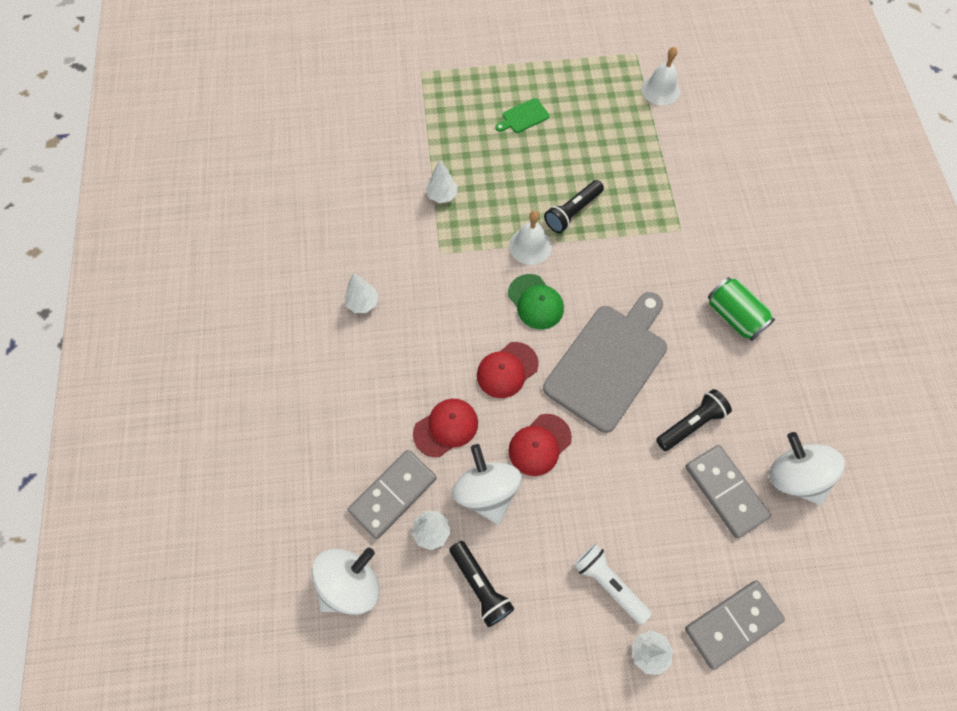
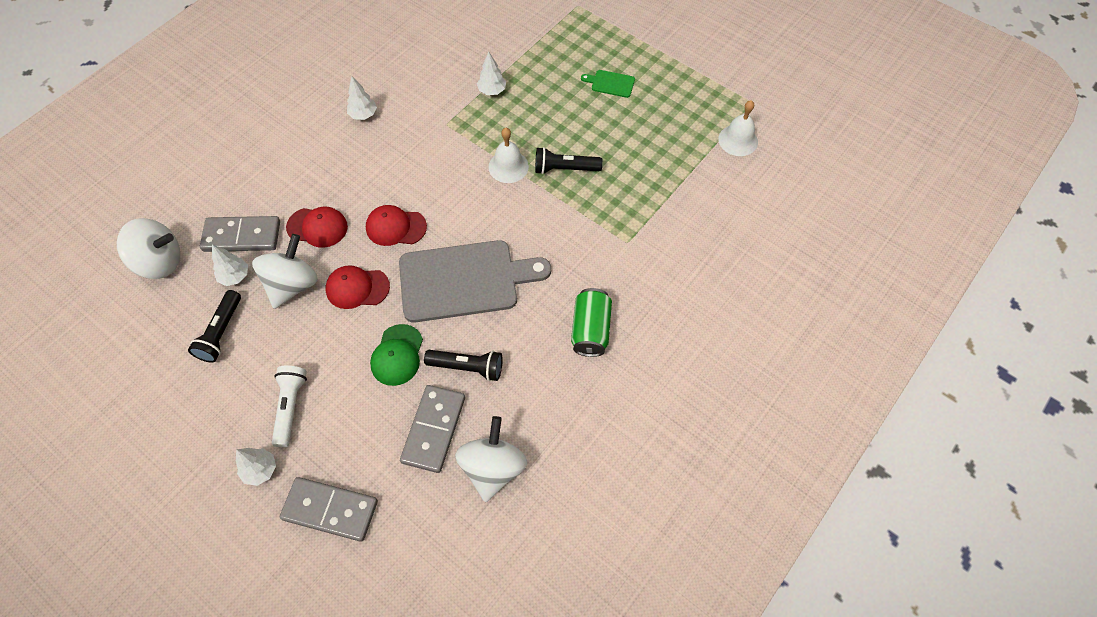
camera: 45 degrees right, 5 degrees down
green cap [508,274,564,329] -> green cap moved to [370,324,423,386]

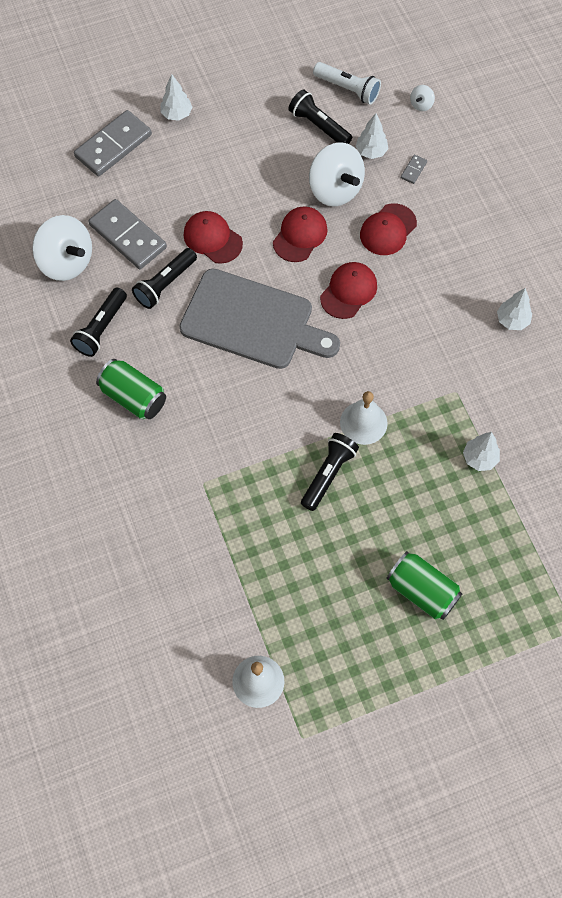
camera: 120 degrees right, 5 degrees up
white spinning top [117,218,180,279] -> white spinning top [410,85,435,111], size x0.43
grey domino [200,216,280,252] -> grey domino [401,155,427,184], size x0.42
white flashlight [272,366,307,447] -> white flashlight moved to [313,62,381,105]
green cap [370,324,423,386] -> red cap [183,211,243,264]
grey cutting board [399,240,551,322] -> grey cutting board turned 90 degrees counterclockwise [179,269,340,369]
green cutting board [581,70,635,98] -> green can [386,551,462,620]
none -> black flashlight [70,288,127,357]

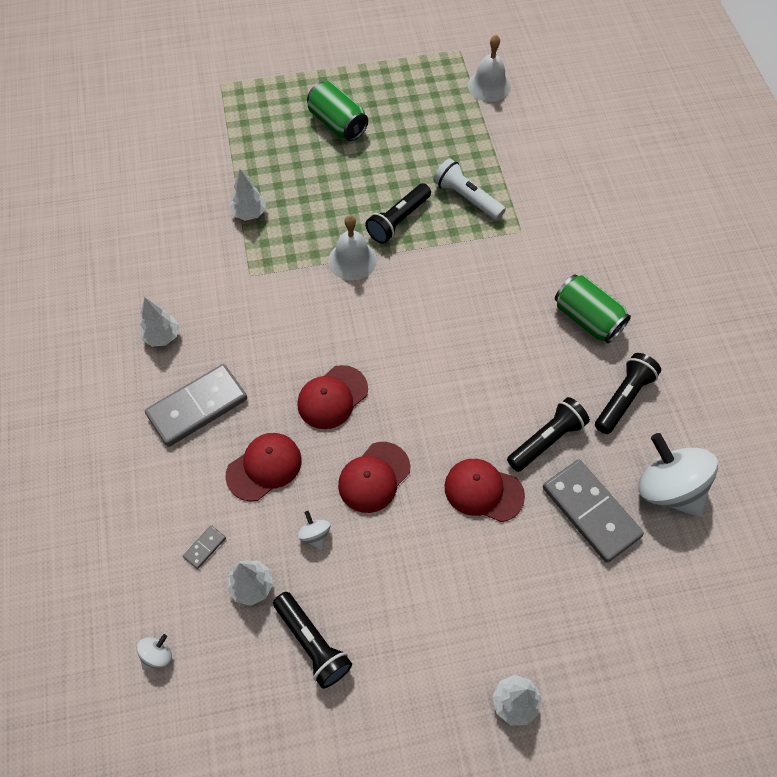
camera: 170 degrees left, 5 degrees down
grey domino [74,110,152,176] -> grey domino moved to [145,364,247,447]
grey cutting board [179,269,340,369] -> none
red cap [183,211,243,264] -> red cap turned 150 degrees clockwise [444,459,525,522]
white spinning top [309,142,365,207] -> white spinning top [297,511,331,550], size x0.43
white flashlight [313,62,381,105] -> white flashlight moved to [433,158,506,220]

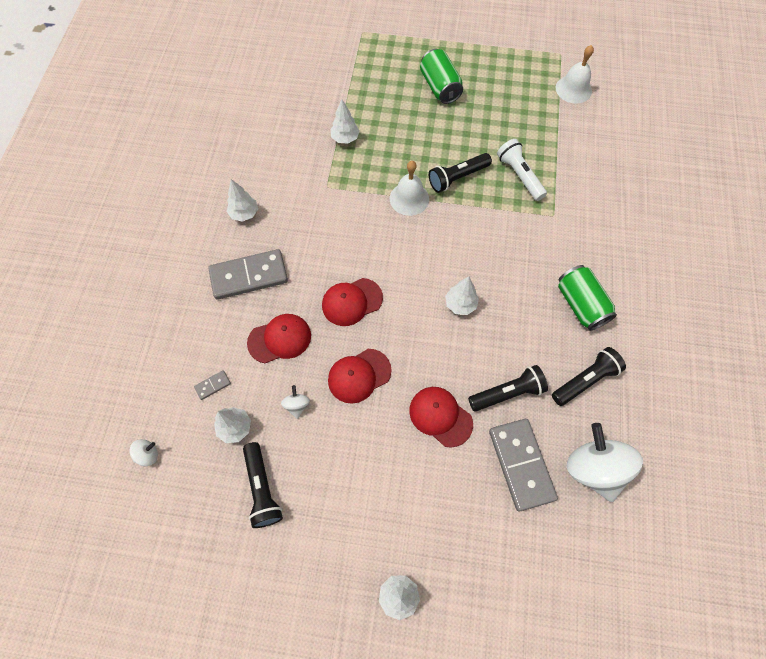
camera: 20 degrees right, 5 degrees up
none -> white tree [445,277,479,315]

